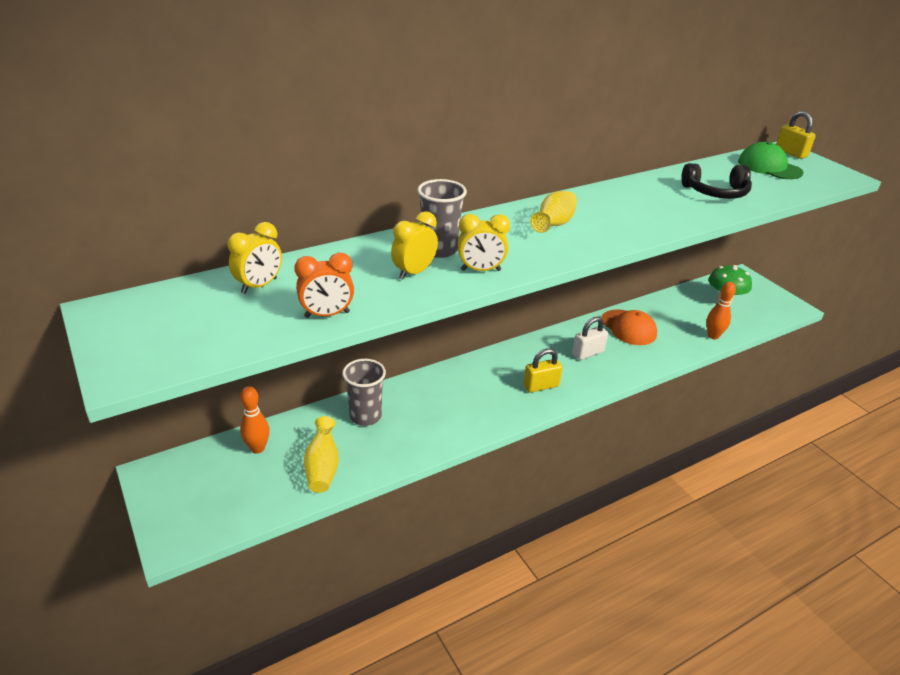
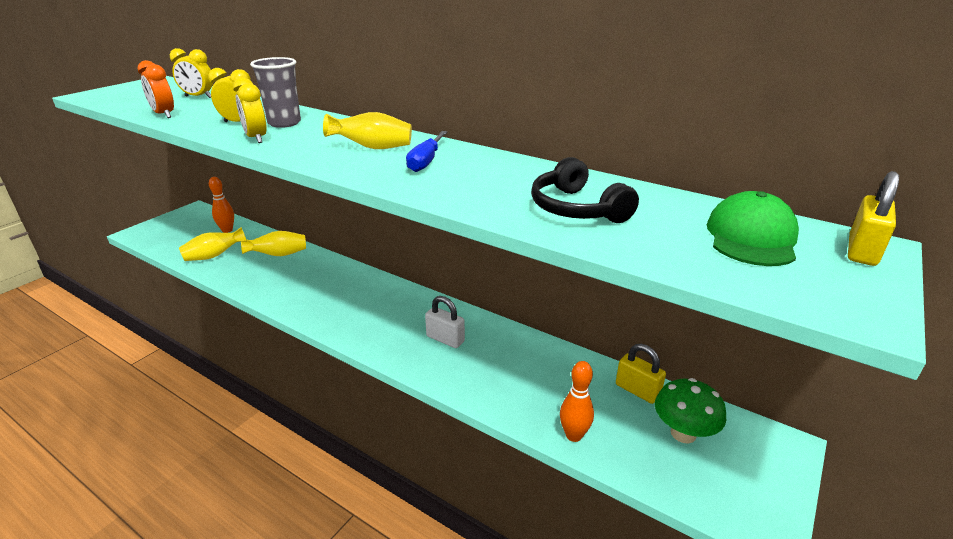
camera: 65 degrees right, 5 degrees down
grey cup [342,359,386,426] -> yellow vase [241,231,306,256]
yellow padlock [523,348,563,393] -> yellow padlock moved to [616,344,666,404]
orange cap [601,309,657,345] -> none
none -> blue screwdriver [406,131,447,172]

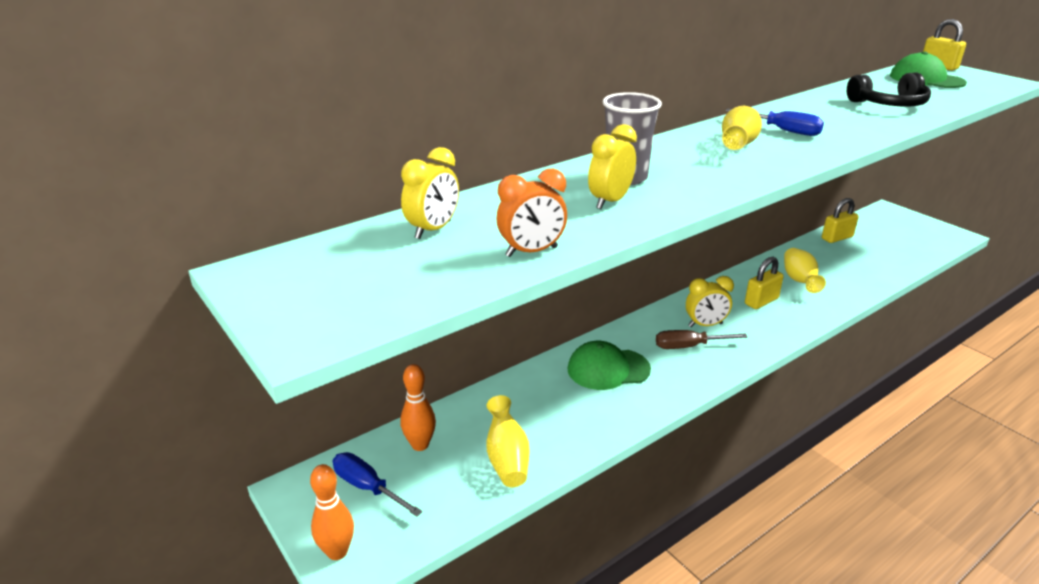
camera: 70 degrees left, 0 degrees up
yellow clock [233,77,267,143] -> yellow clock moved to [686,276,734,327]
yellow vase [241,231,306,256] -> yellow vase moved to [784,248,826,293]
white padlock [425,296,465,348] -> yellow padlock [745,257,784,309]
orange bowling pin [560,361,594,442] -> orange bowling pin moved to [310,464,354,560]
green mushroom [655,378,726,443] -> none
none -> blue screwdriver [333,452,422,517]
none -> green cap [568,341,651,390]
none -> brown screwdriver [656,330,747,349]

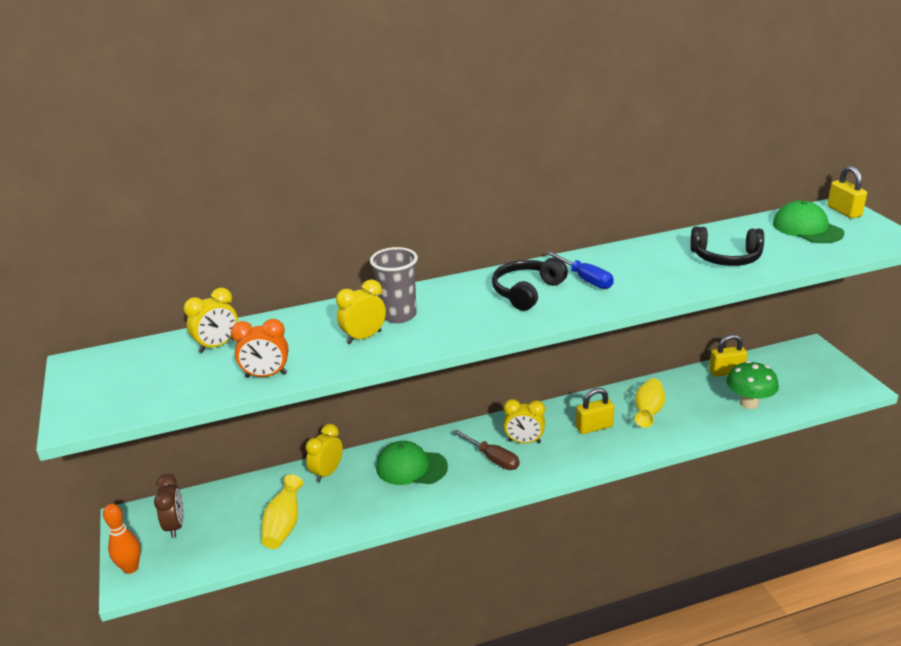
camera: 20 degrees right, 0 degrees up
blue screwdriver [333,452,422,517] -> brown clock [154,474,184,538]
orange bowling pin [400,364,436,451] -> none
brown screwdriver [656,330,747,349] -> brown screwdriver turned 150 degrees counterclockwise [453,430,519,470]
yellow vase [722,106,762,150] -> black headphones [492,257,568,311]
none -> yellow clock [305,424,343,483]
none -> green mushroom [726,361,779,409]

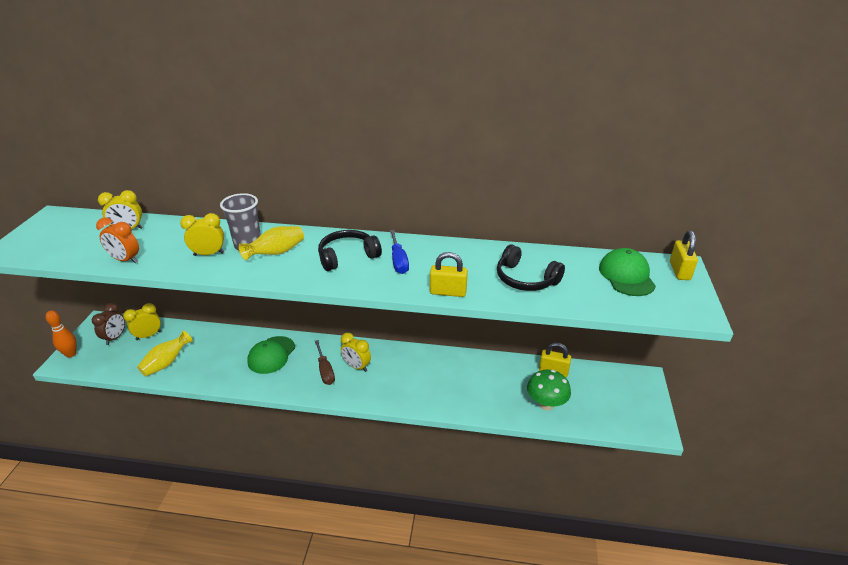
camera: 25 degrees right, 5 degrees up
yellow clock [305,424,343,483] -> yellow clock moved to [123,303,161,340]
green cap [376,441,448,485] -> green cap turned 105 degrees counterclockwise [247,336,295,374]
yellow padlock [576,388,614,434] -> yellow padlock moved to [430,252,468,297]
yellow vase [635,378,665,428] -> yellow vase moved to [239,226,304,260]

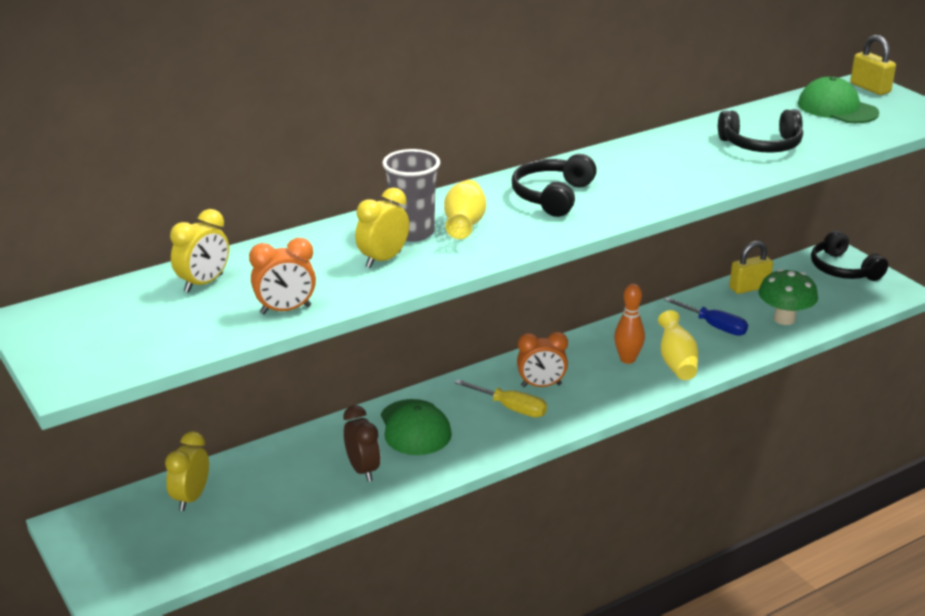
camera: 40 degrees left, 5 degrees down
orange bowling pin [45,310,77,358] -> orange bowling pin moved to [614,284,645,364]
brown clock [92,303,125,345] -> brown clock moved to [343,405,380,482]
yellow vase [137,331,193,376] -> yellow vase moved to [658,310,698,380]
brown screwdriver [315,340,335,385] -> yellow screwdriver [454,379,547,417]
yellow clock [341,333,371,372] -> orange clock [517,332,568,387]
blue screwdriver [390,230,409,274] -> blue screwdriver moved to [664,297,748,336]
yellow padlock [430,252,468,297] -> none
none -> black headphones [811,230,888,281]

